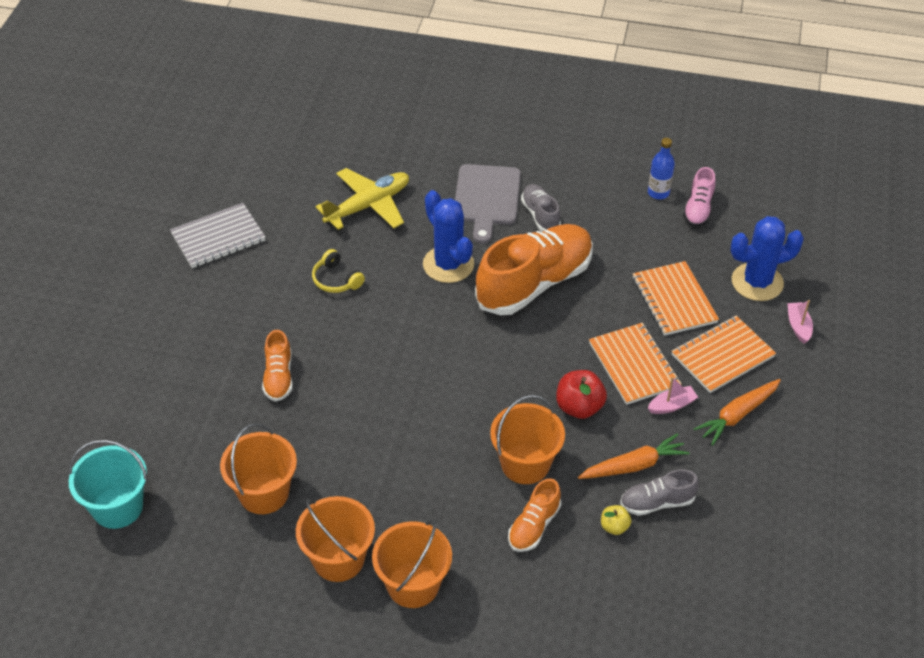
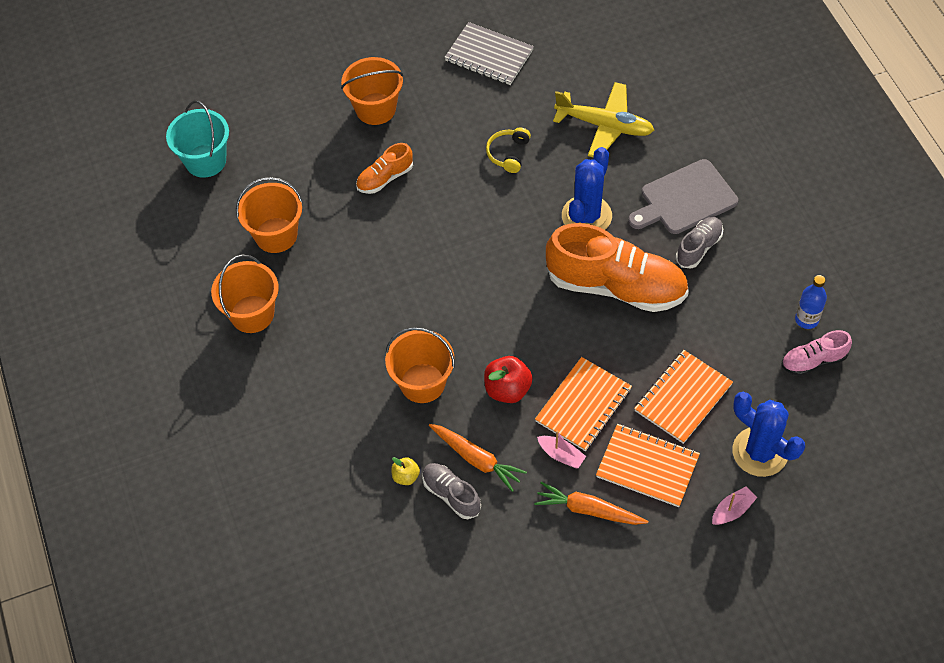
camera: 60 degrees right, 10 degrees up
orange bucket [372,520,452,608] -> orange bucket moved to [341,57,403,125]
orange shoe [508,478,561,552] -> none

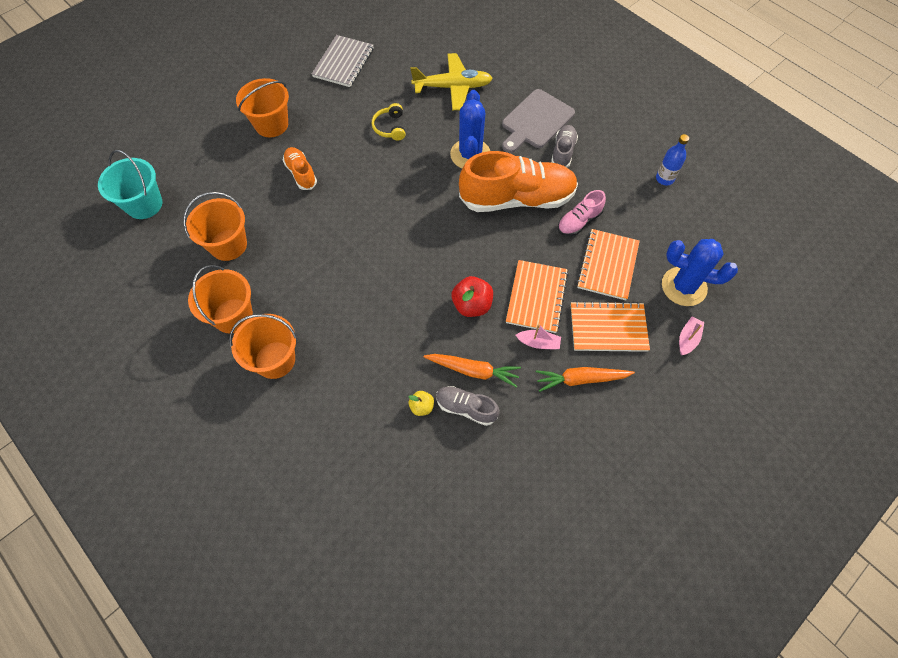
camera: 25 degrees left, 5 degrees up
orange shoe [356,143,413,194] -> orange shoe turned 120 degrees clockwise [283,147,317,190]
orange bucket [385,327,455,403] -> orange bucket moved to [229,314,297,379]
grey notebook [444,22,534,85] -> grey notebook turned 75 degrees counterclockwise [312,35,373,87]
pink shoe [782,330,852,376] -> pink shoe moved to [558,190,606,236]

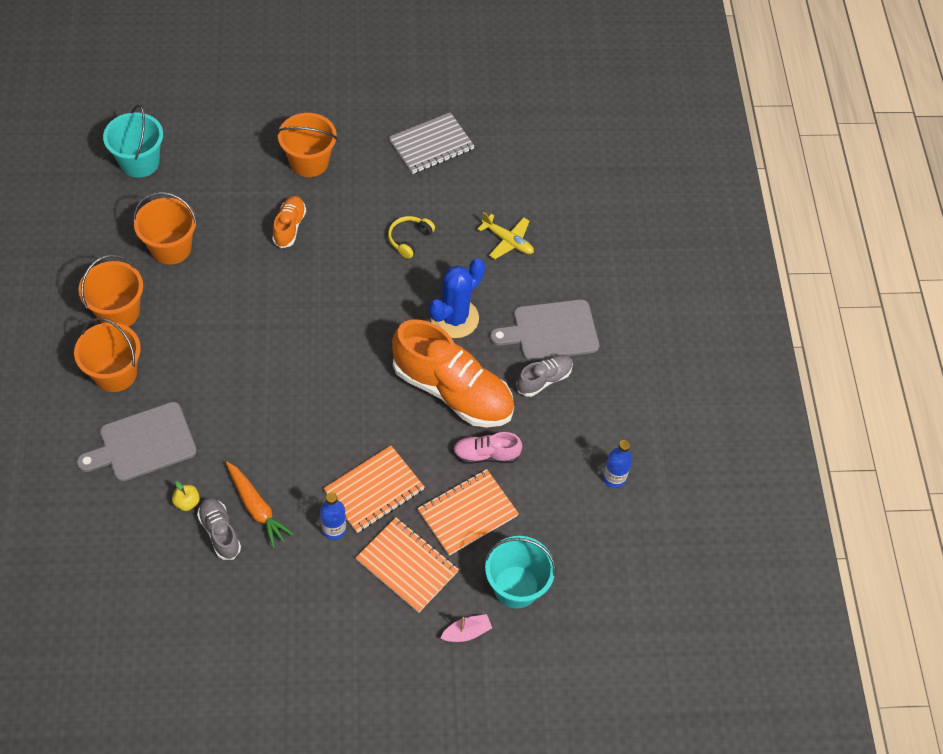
camera: 35 degrees right, 5 degrees down
yellow plane [410,53,493,110] -> yellow plane [478,212,534,259], size x0.64
red apple [452,276,493,317] -> none
pink boat [516,324,561,350] -> blue bottle [320,492,346,540]
orange carrot [536,367,635,392] -> none
blue cactus [662,239,738,306] -> turquoise bucket [485,536,556,608]
none -> grey cutting board [77,402,197,481]

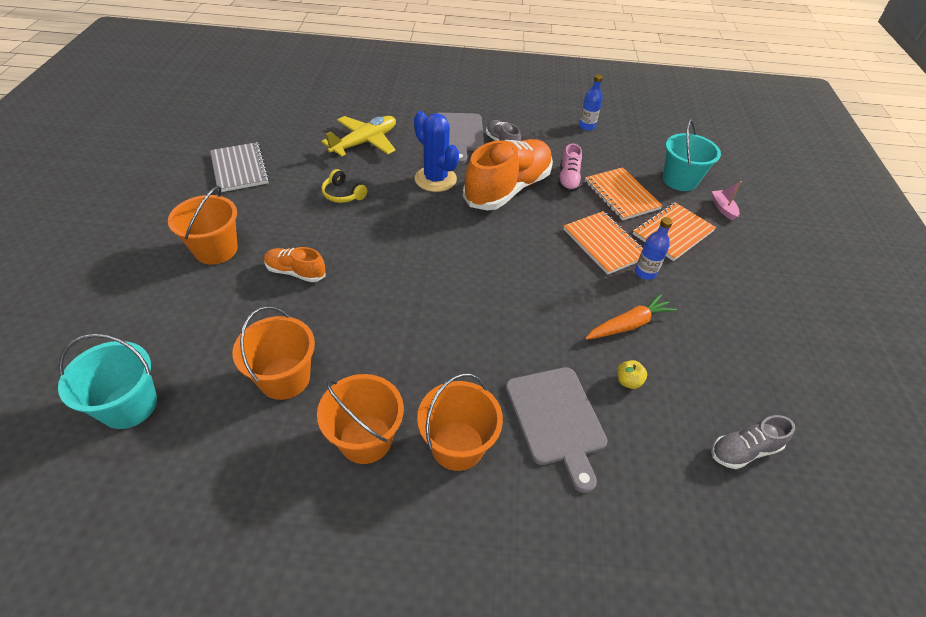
camera: 80 degrees left, 10 degrees down
grey shoe [197,498,241,560] -> grey shoe moved to [711,415,795,469]
yellow plane [478,212,534,259] -> yellow plane [321,116,396,157], size x1.56

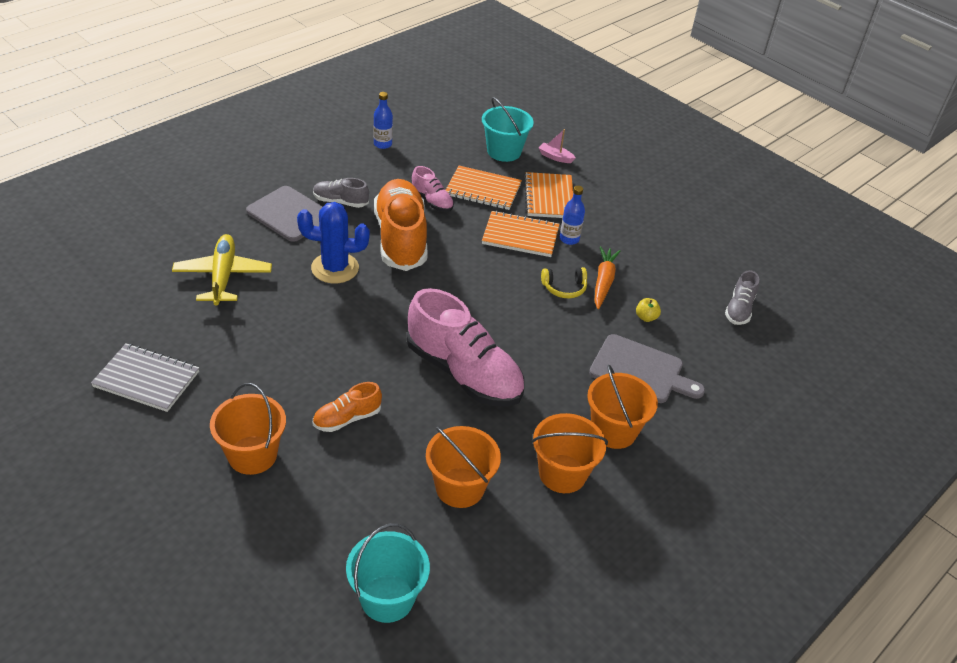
camera: 50 degrees left, 5 degrees down
yellow headphones [322,169,367,203] -> yellow headphones moved to [541,267,587,298]
none -> pink shoe [407,288,524,407]

